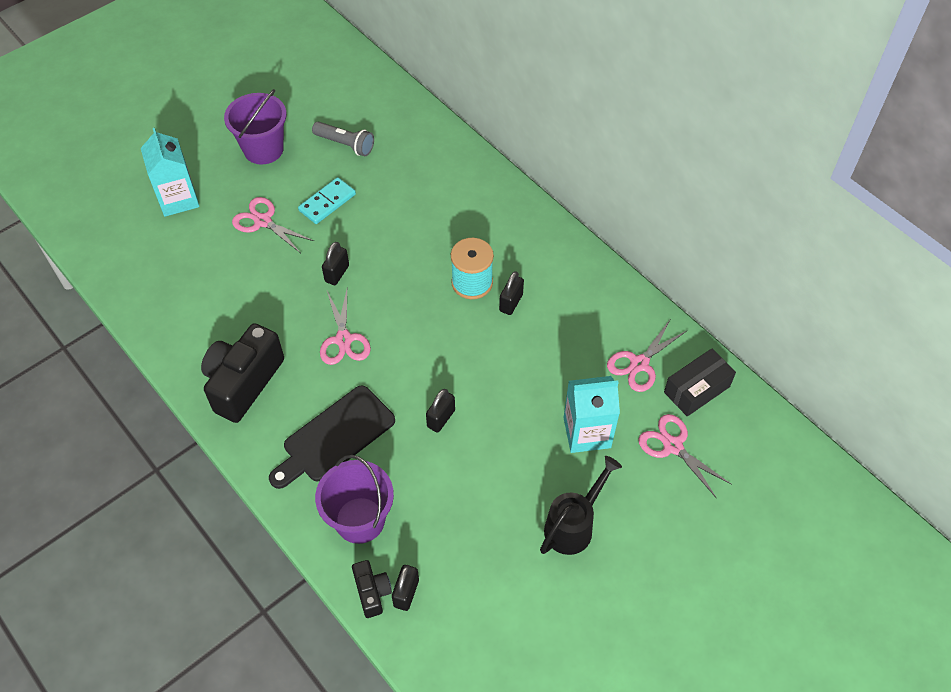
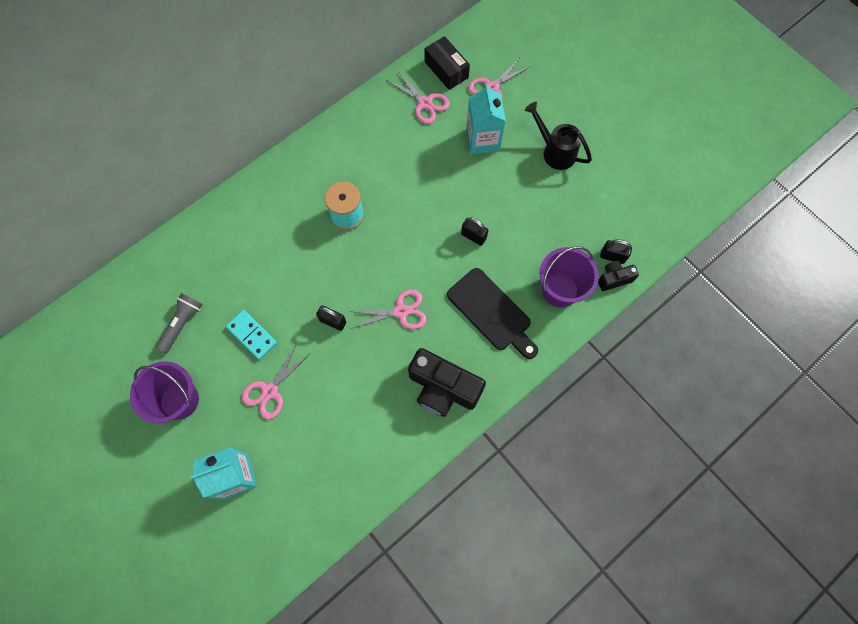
camera: 90 degrees left, 15 degrees up
black padlock [499,271,524,315] -> none

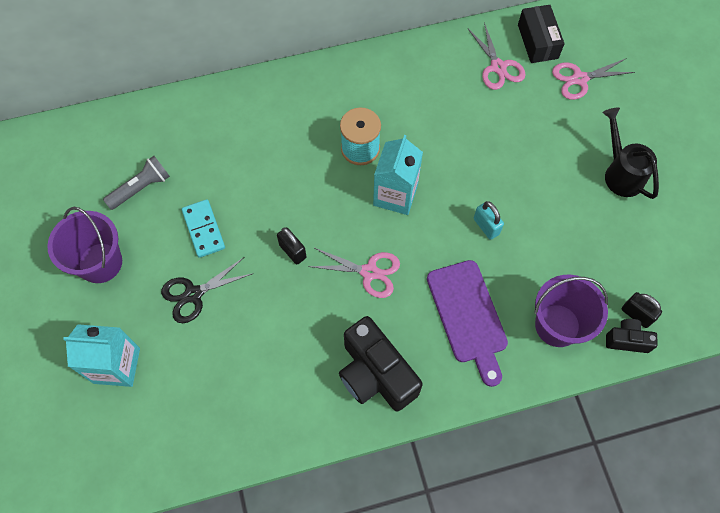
camera: 25 degrees right, 5 degrees down
pink scissors [242,343,309,419] -> black scissors [161,257,254,323]
black cutting board [447,268,538,359] -> purple cutting board [427,260,508,387]
black padlock [461,217,488,246] -> turquoise padlock [474,201,504,240]
turquoise carton [466,84,506,154] -> turquoise carton moved to [373,135,423,215]

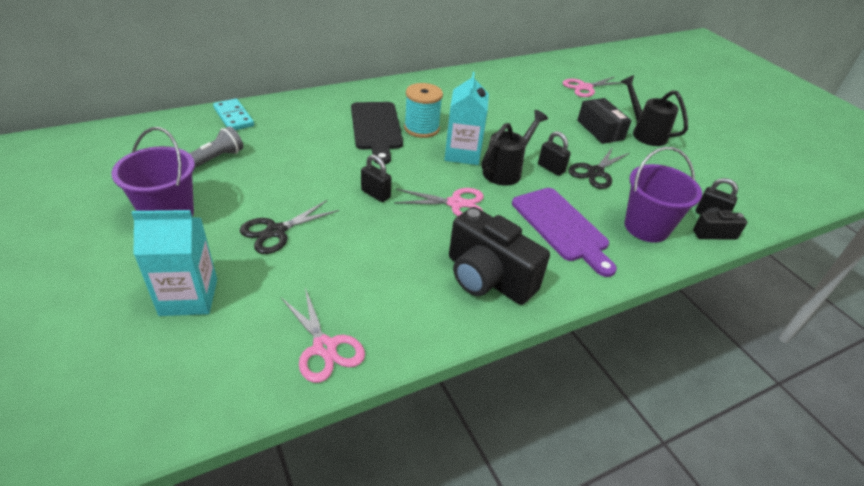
camera: 15 degrees left, 25 degrees down
turquoise domino [182,199,225,258] -> turquoise domino moved to [213,99,254,130]
pink scissors [467,22,525,90] -> pink scissors moved to [281,288,365,383]
turquoise padlock [474,201,504,240] -> black padlock [538,131,571,176]
black box [518,5,565,63] -> black box moved to [577,98,632,144]
none -> black cutting board [351,102,403,164]
none -> black watering can [482,110,548,186]
none -> black scissors [568,147,629,189]

